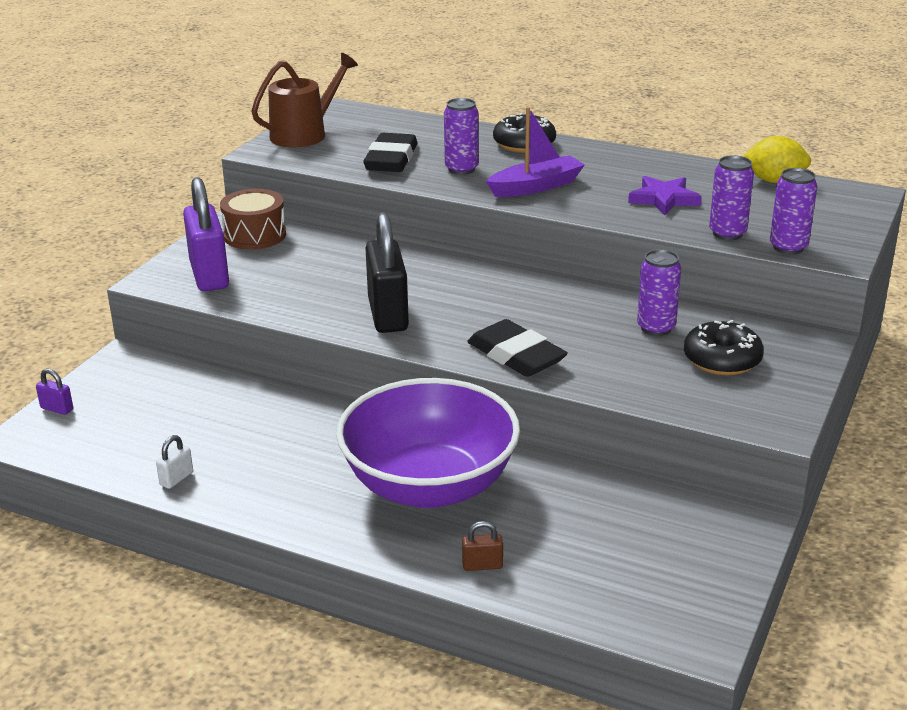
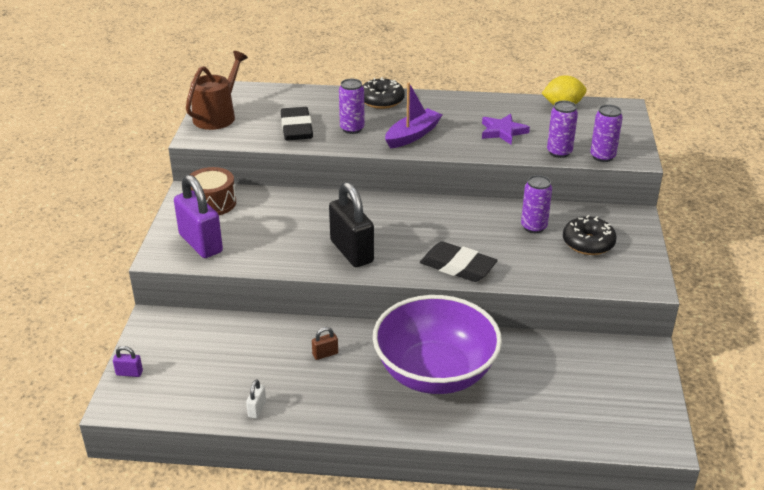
camera: 20 degrees left, 5 degrees up
brown padlock [462,521,503,571] -> brown padlock moved to [312,327,338,360]

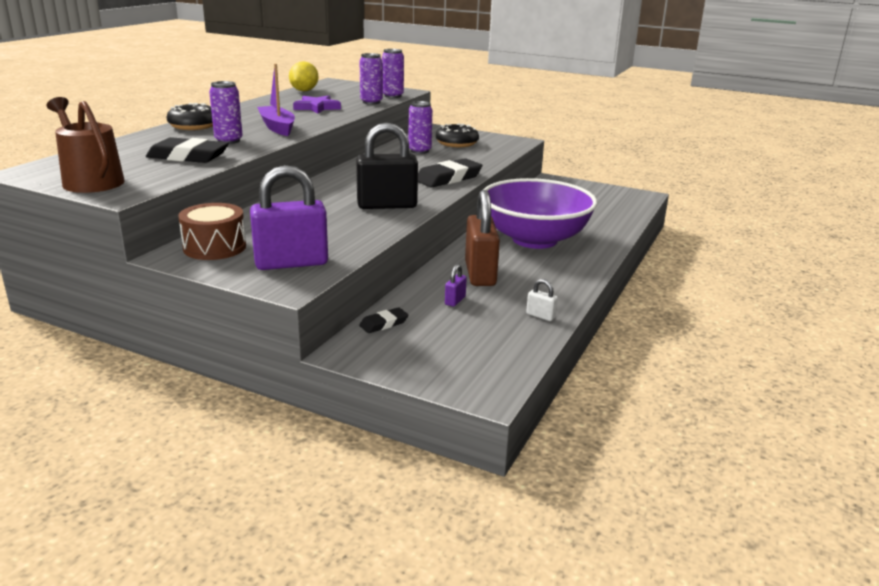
camera: 70 degrees left, 10 degrees down
purple padlock [113,346,143,377] -> purple padlock moved to [445,264,467,307]
brown padlock [312,327,338,360] -> brown padlock [465,190,500,286], size x2.38
none -> black eraser [359,307,408,333]

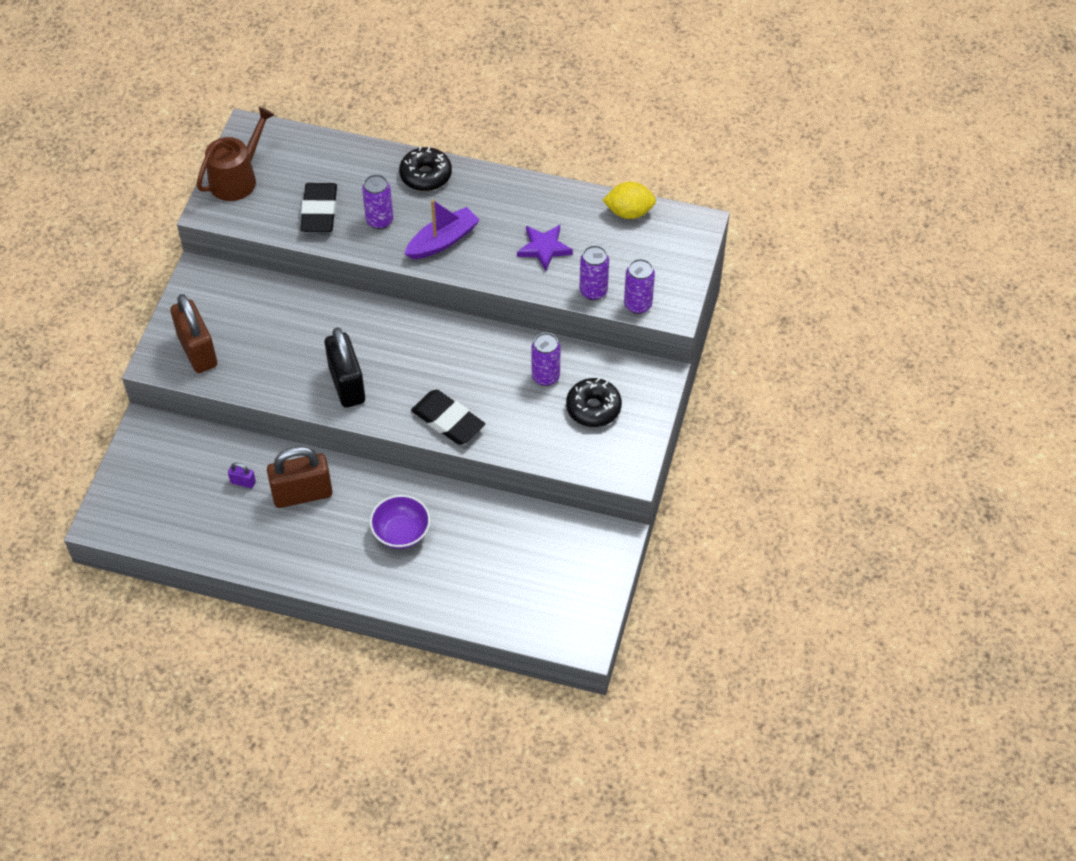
camera: 80 degrees right, 30 degrees up
brown drum [178,203,246,260] -> none
purple padlock [250,165,328,270] -> brown padlock [170,294,217,373]
black eraser [359,307,408,333] -> none
purple bowl [483,178,597,249] -> purple bowl [370,495,430,549], size x0.49
white padlock [526,279,558,321] -> none

